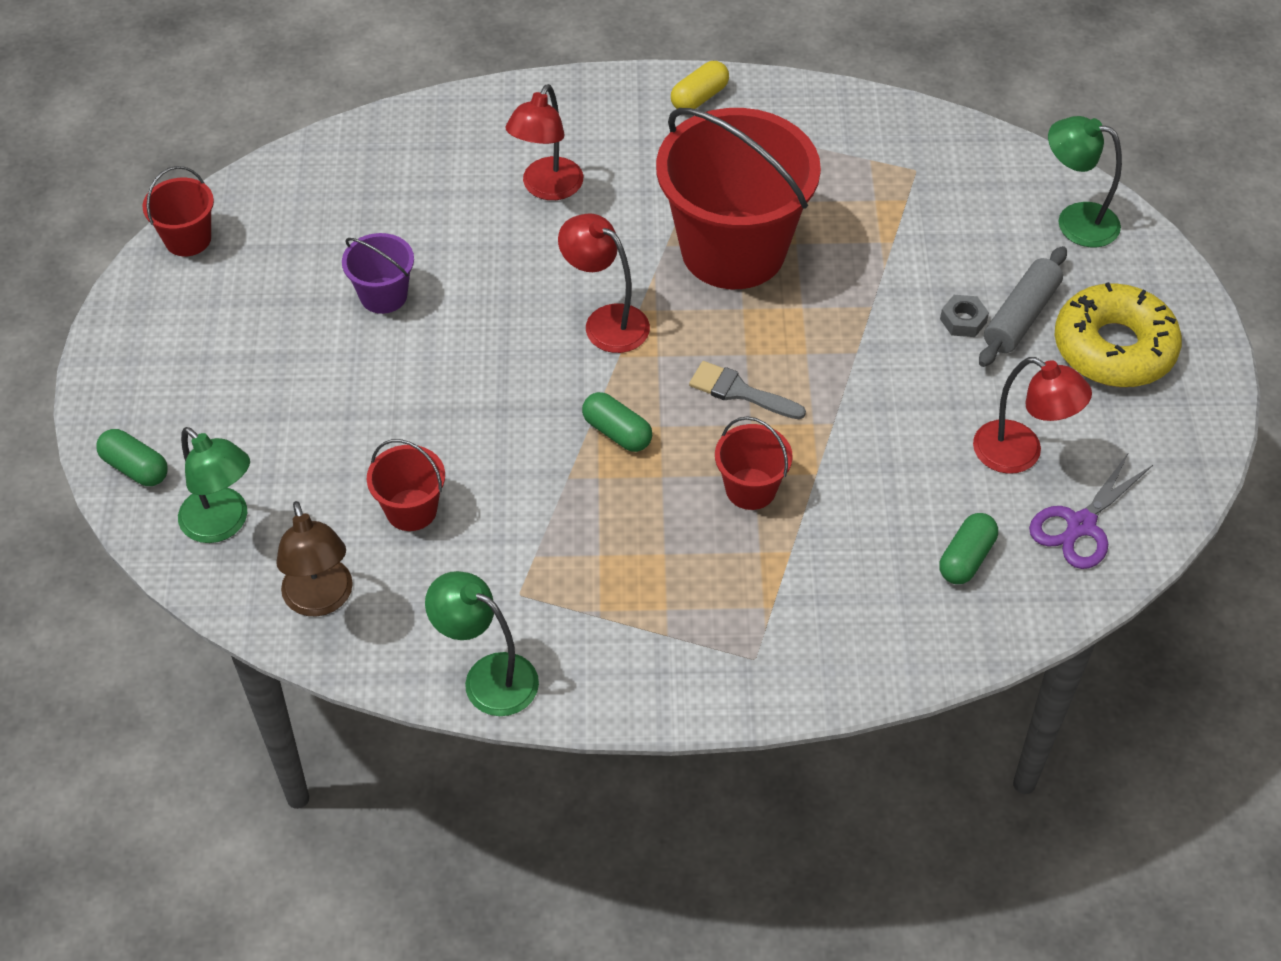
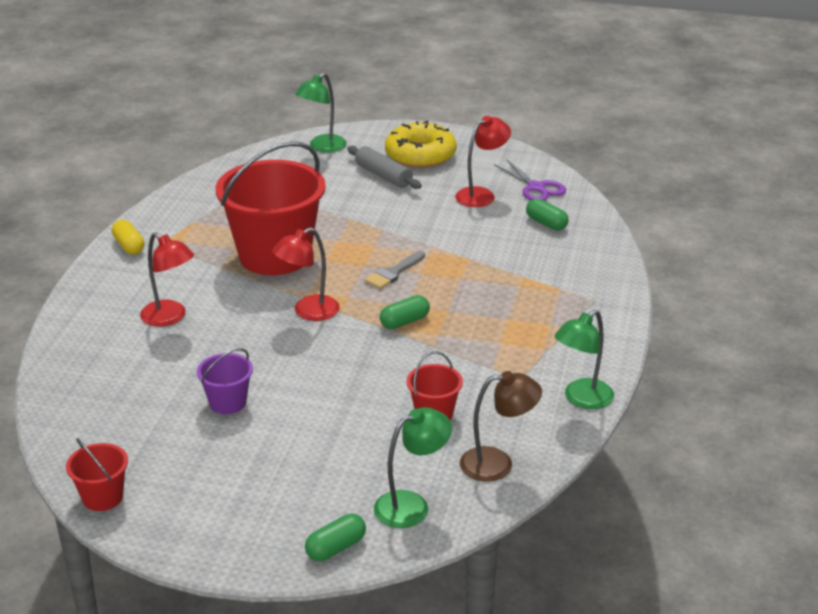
camera: 75 degrees left, 20 degrees down
red bucket [715,416,793,510] -> none
grey nut [940,295,989,337] -> none

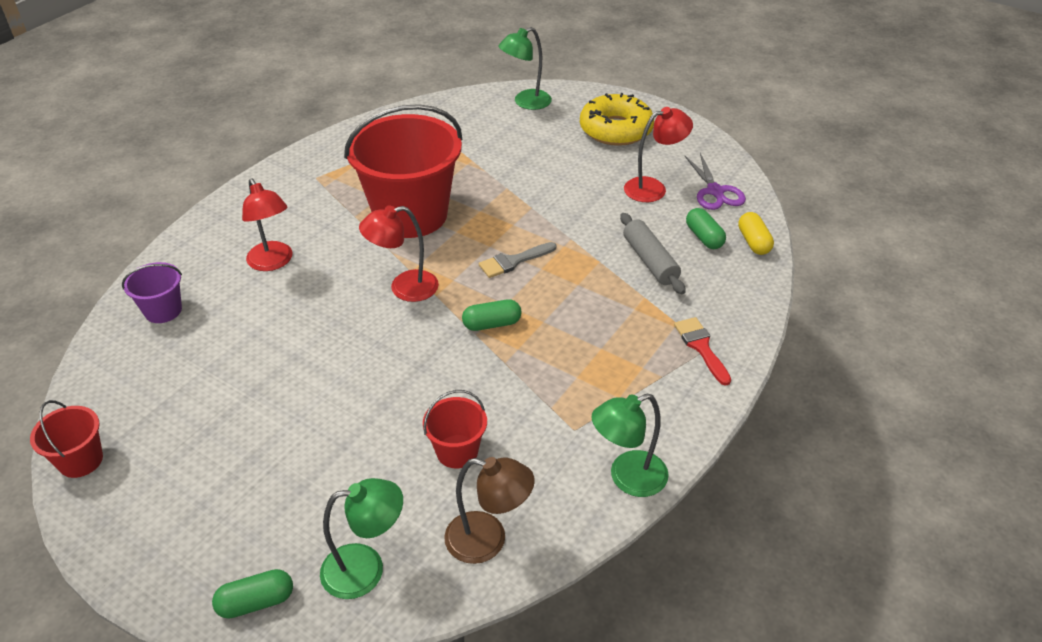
camera: 20 degrees right, 10 degrees up
yellow capsule [112,220,144,254] -> yellow capsule moved to [738,212,774,255]
purple bucket [197,348,253,414] -> purple bucket moved to [122,262,182,323]
grey rolling pin [347,146,422,189] -> grey rolling pin moved to [620,213,686,294]
none -> red brush [674,317,731,386]

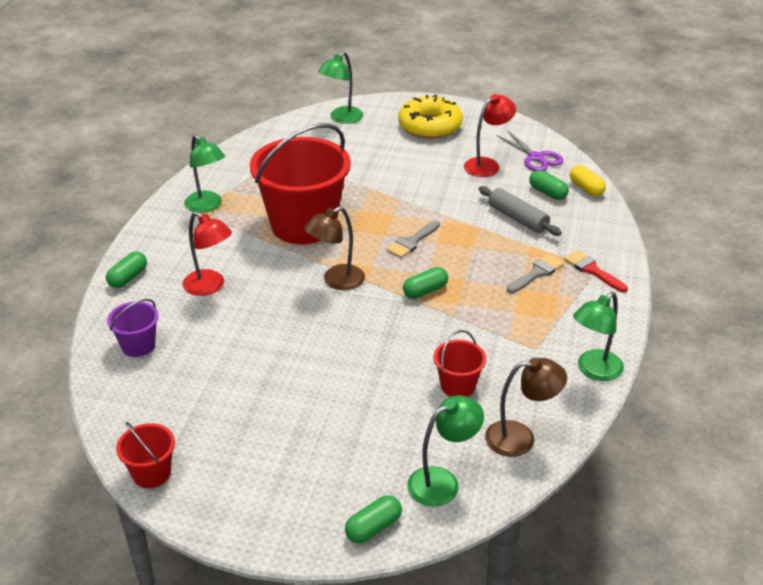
camera: 20 degrees left, 5 degrees down
red lamp [359,205,439,302] -> brown lamp [304,206,365,290]
none -> green capsule [106,251,147,288]
none -> green lamp [184,134,225,213]
none -> grey brush [507,254,564,293]

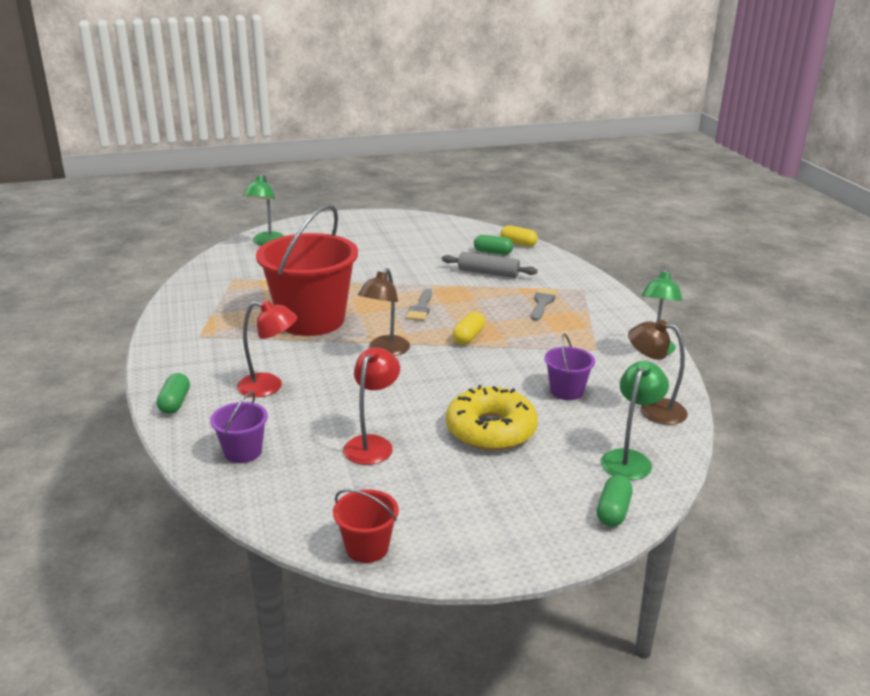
camera: 30 degrees left, 10 degrees down
green lamp [184,134,225,213] -> none
yellow donut [398,94,463,139] -> yellow donut moved to [446,385,538,451]
green capsule [403,267,448,299] -> yellow capsule [453,312,485,345]
red bucket [434,330,486,397] -> purple bucket [545,333,595,400]
red lamp [464,94,516,177] -> red lamp moved to [343,347,400,465]
brown lamp [485,358,567,457] -> brown lamp turned 120 degrees counterclockwise [628,319,688,425]
purple scissors [497,131,563,171] -> none
red brush [564,250,628,292] -> none

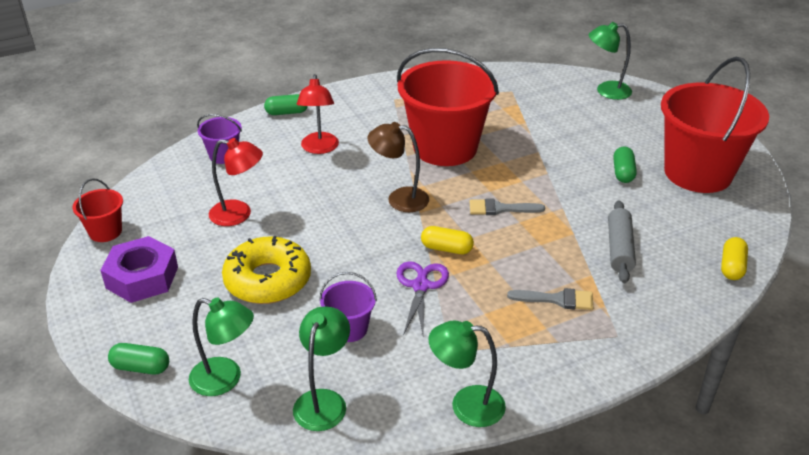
camera: 80 degrees right, 10 degrees up
green capsule [474,235,513,255] -> green capsule moved to [613,147,637,183]
brown lamp [628,319,688,425] -> green lamp [293,306,350,431]
none -> purple nut [100,236,178,303]
none -> purple scissors [396,261,449,335]
none -> red bucket [661,57,769,193]

